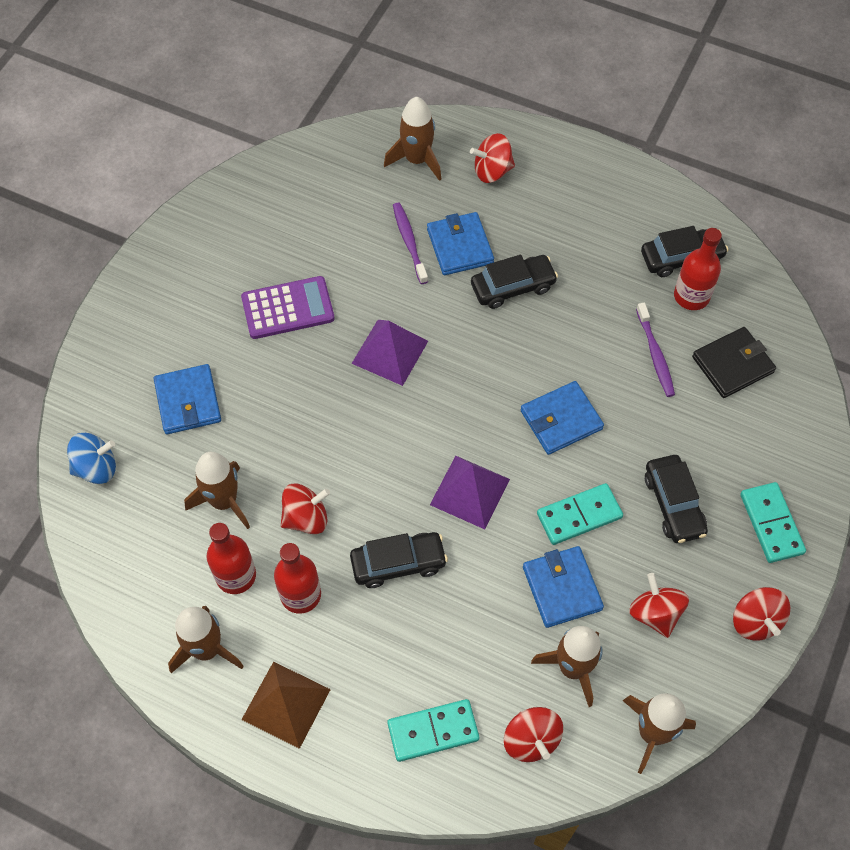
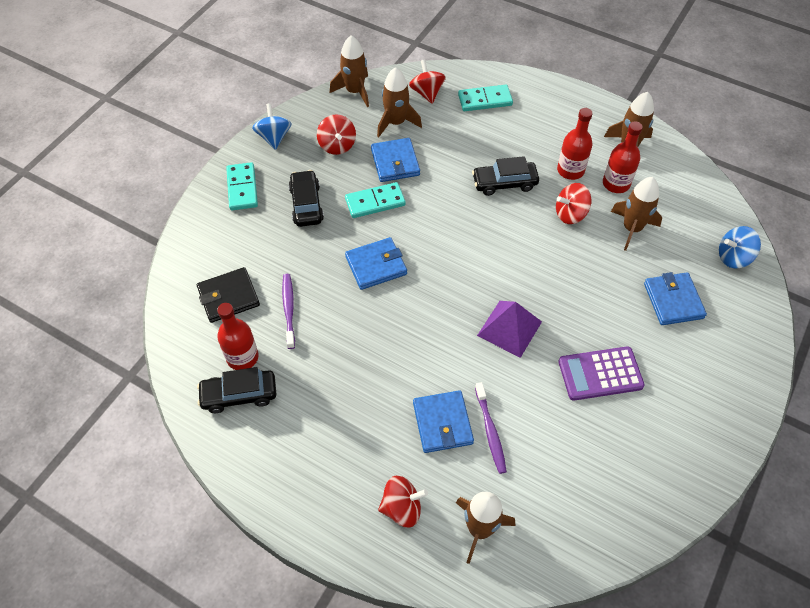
camera: 175 degrees left, 5 degrees down
brown pyramid [241,662,331,749] -> none
purple pyramid [430,456,510,529] -> none
black car [471,255,558,309] -> none
red spinning top [733,587,790,641] -> blue spinning top [252,103,292,150]

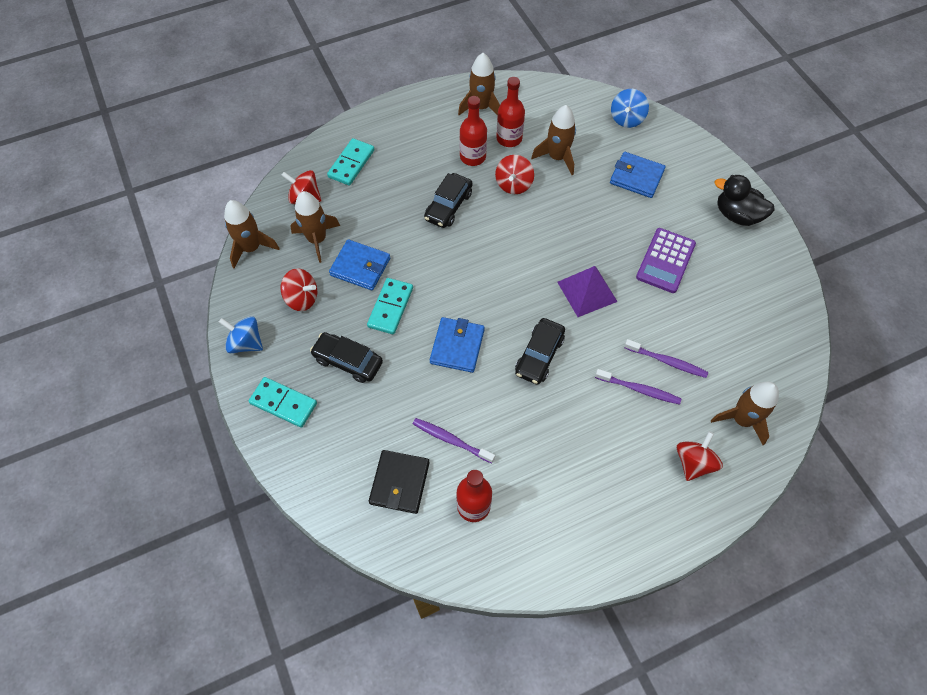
camera: 55 degrees left, 5 degrees up
black car [197,367,276,413] -> black car moved to [515,318,565,385]
blue wallet [413,390,474,453] -> purple toothbrush [595,369,681,405]
none -> black duck [715,175,775,226]

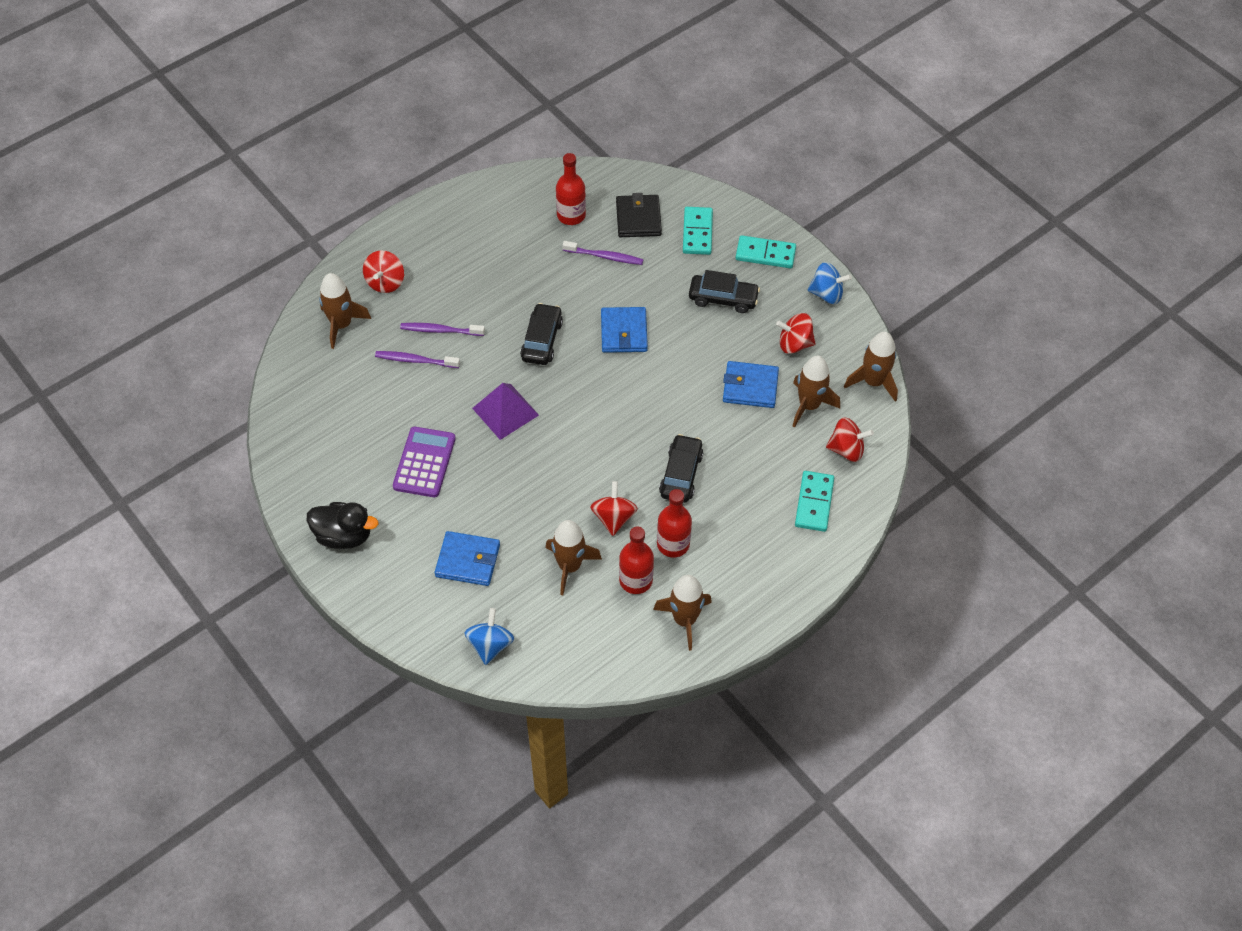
camera: 165 degrees right, 5 degrees down
turquoise domino [367,278,413,334] -> turquoise domino moved to [683,207,713,255]

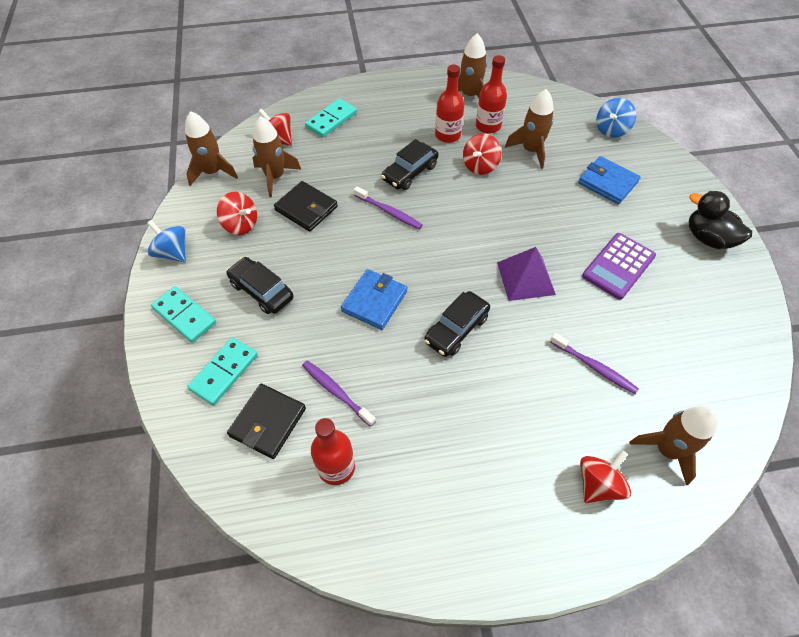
camera: 150 degrees left, 0 degrees up
purple toothbrush [400,323,485,336] -> purple toothbrush moved to [354,186,423,229]
blue wallet [723,361,779,408] -> black wallet [274,181,338,232]

